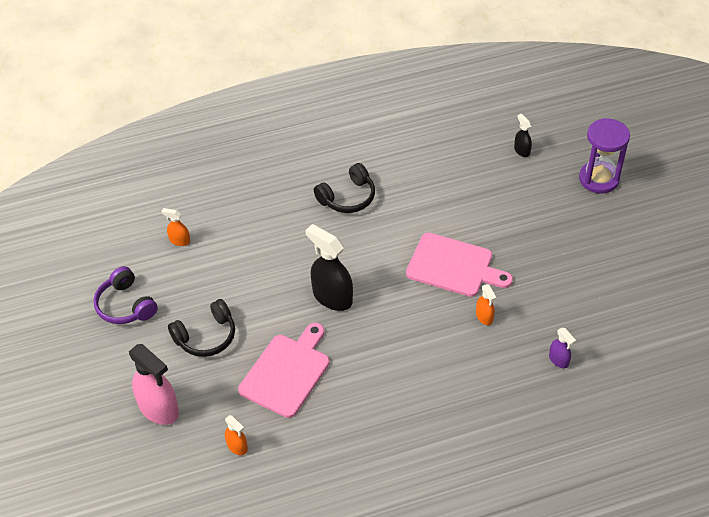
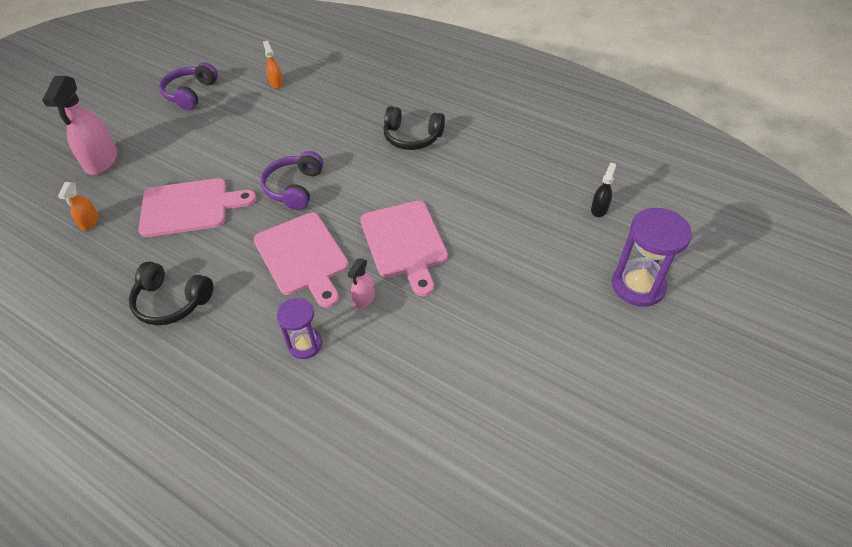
camera: 50 degrees right, 0 degrees up
black headphones [168,299,235,357] -> black headphones moved to [129,261,213,325]
black spray bottle [305,224,353,311] -> purple headphones [260,151,324,210]
orange spray bottle [476,284,496,325] -> pink spray bottle [347,258,375,309]
purple spray bottle [549,328,576,369] -> none
none -> pink cutting board [254,213,349,308]
none -> purple hourglass [277,298,322,359]

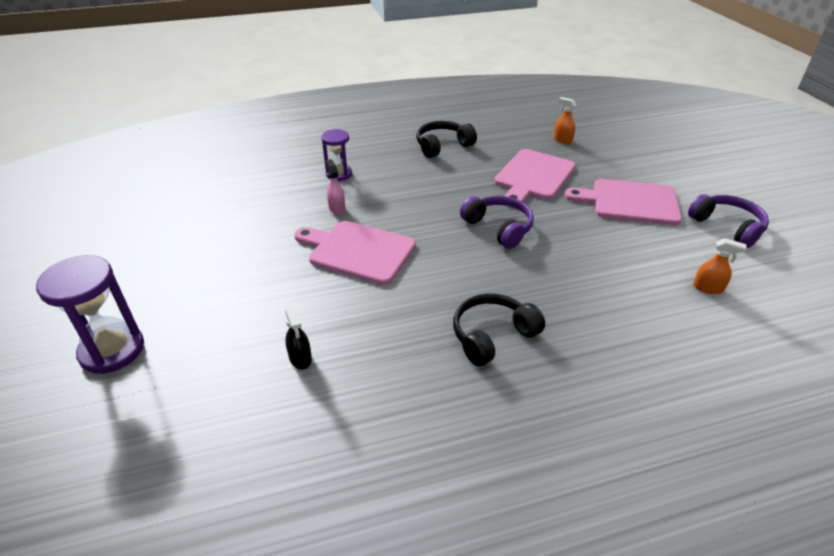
camera: 130 degrees right, 10 degrees down
pink spray bottle [42,76,118,175] -> none
pink cutting board [254,213,349,308] -> pink cutting board moved to [565,179,682,225]
black spray bottle [591,162,616,217] -> black spray bottle moved to [285,306,312,369]

